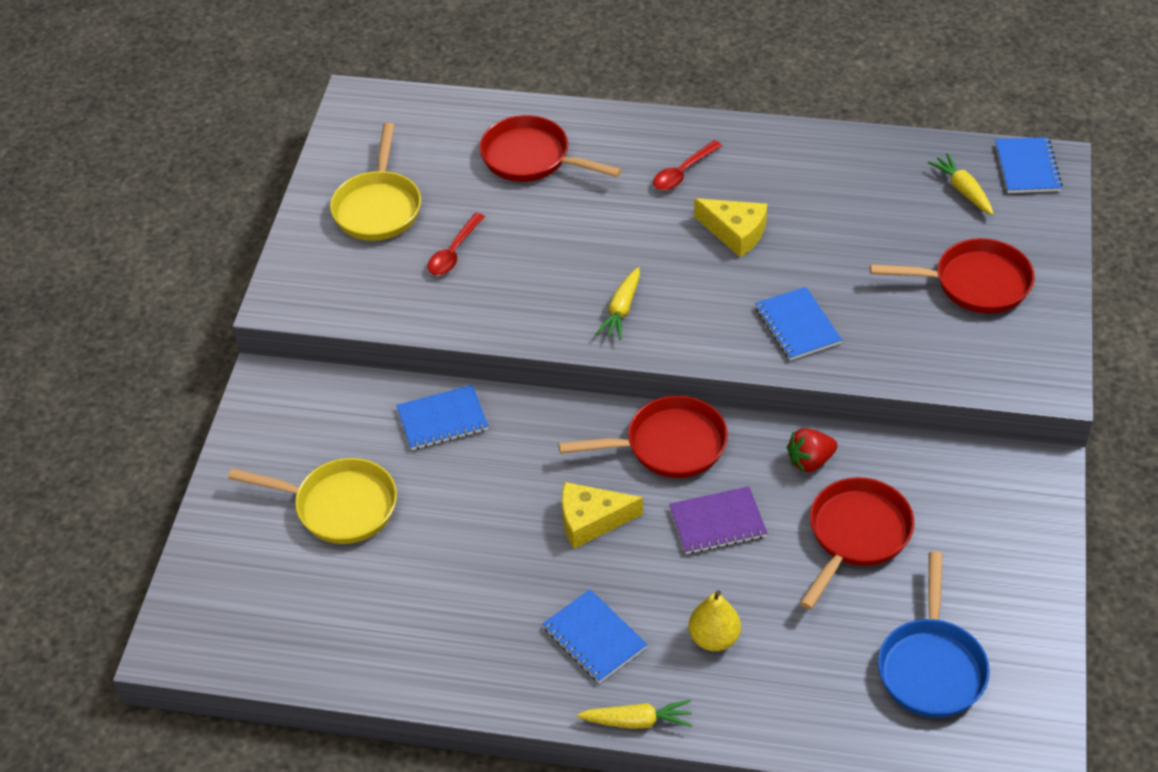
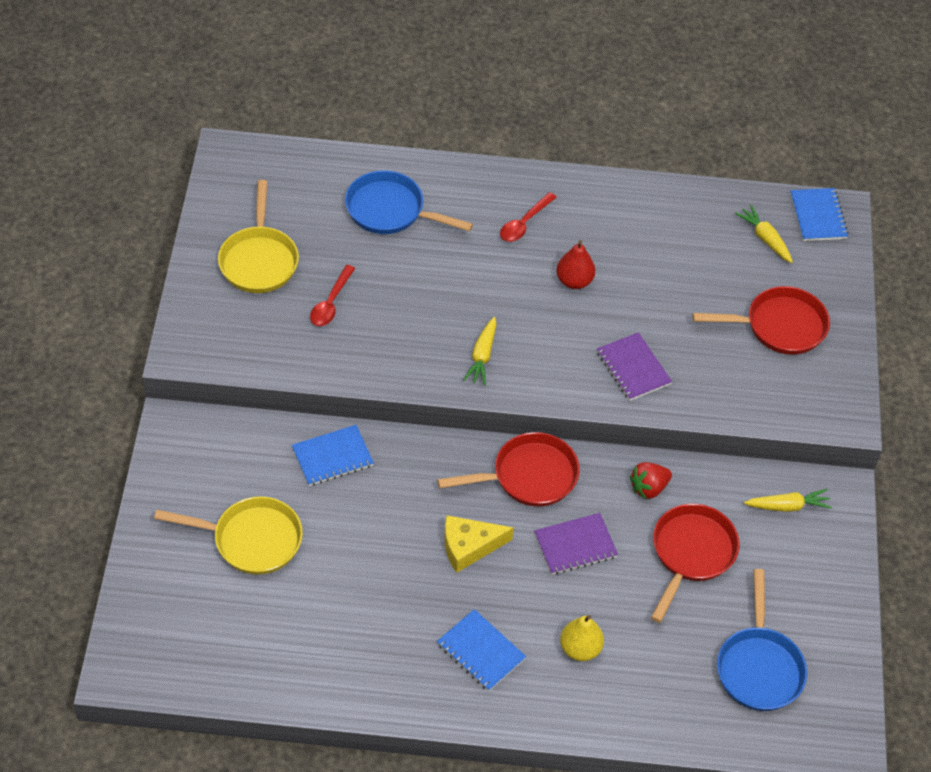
camera: 10 degrees left, 5 degrees up
red pan [479,115,622,182] -> blue pan [345,170,473,234]
yellow carrot [577,700,692,729] -> yellow carrot moved to [744,489,832,512]
yellow cheese [694,198,767,257] -> red pear [556,240,595,289]
blue notebook [755,287,842,360] -> purple notebook [597,332,672,401]

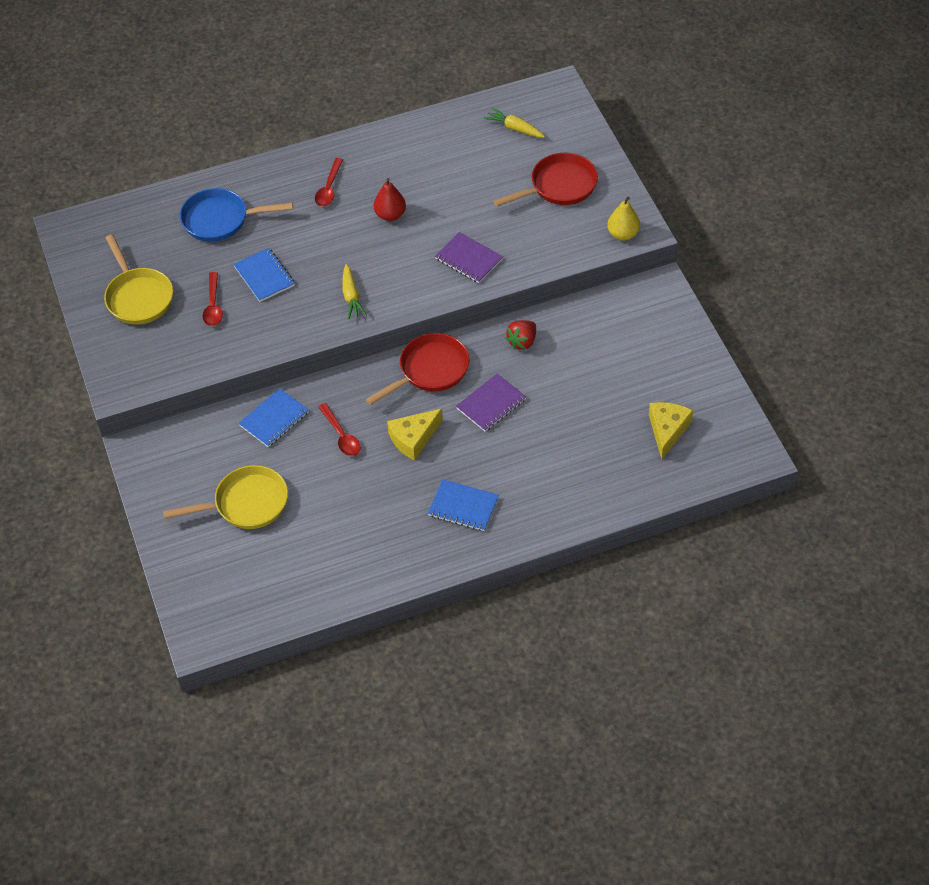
camera: 20 degrees left, 0 degrees up
yellow pear [560,615,604,661] -> yellow pear moved to [607,196,640,241]
red pan [651,504,740,623] -> none
blue pan [717,569,807,711] -> yellow cheese [649,402,693,460]
yellow carrot [744,489,832,512] -> none
blue notebook [790,188,849,241] -> blue notebook moved to [233,248,295,302]
none -> red spoon [318,403,361,456]

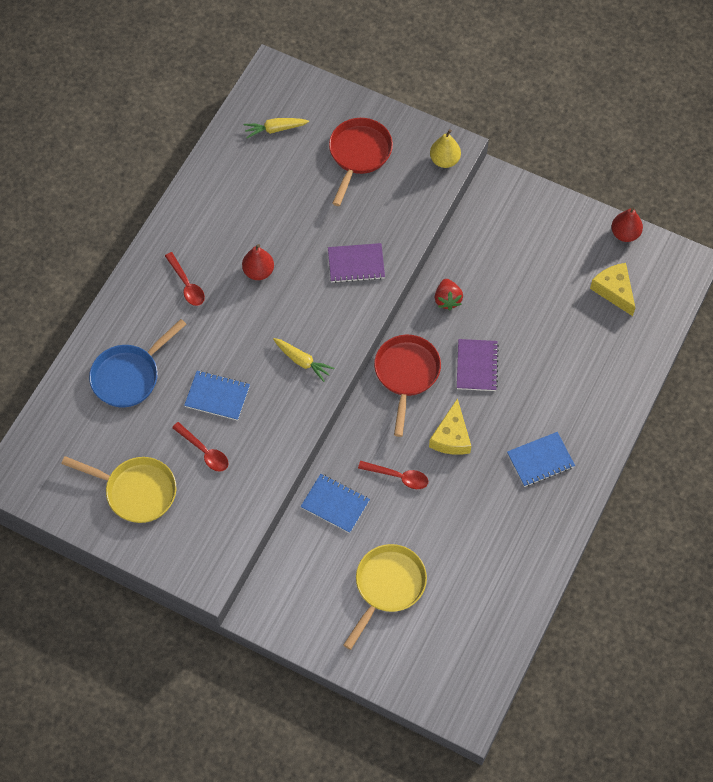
camera: 45 degrees left, 10 degrees up
blue notebook [238,388,309,447] -> blue notebook turned 60 degrees counterclockwise [300,474,370,533]
none -> red pear [611,207,643,242]

